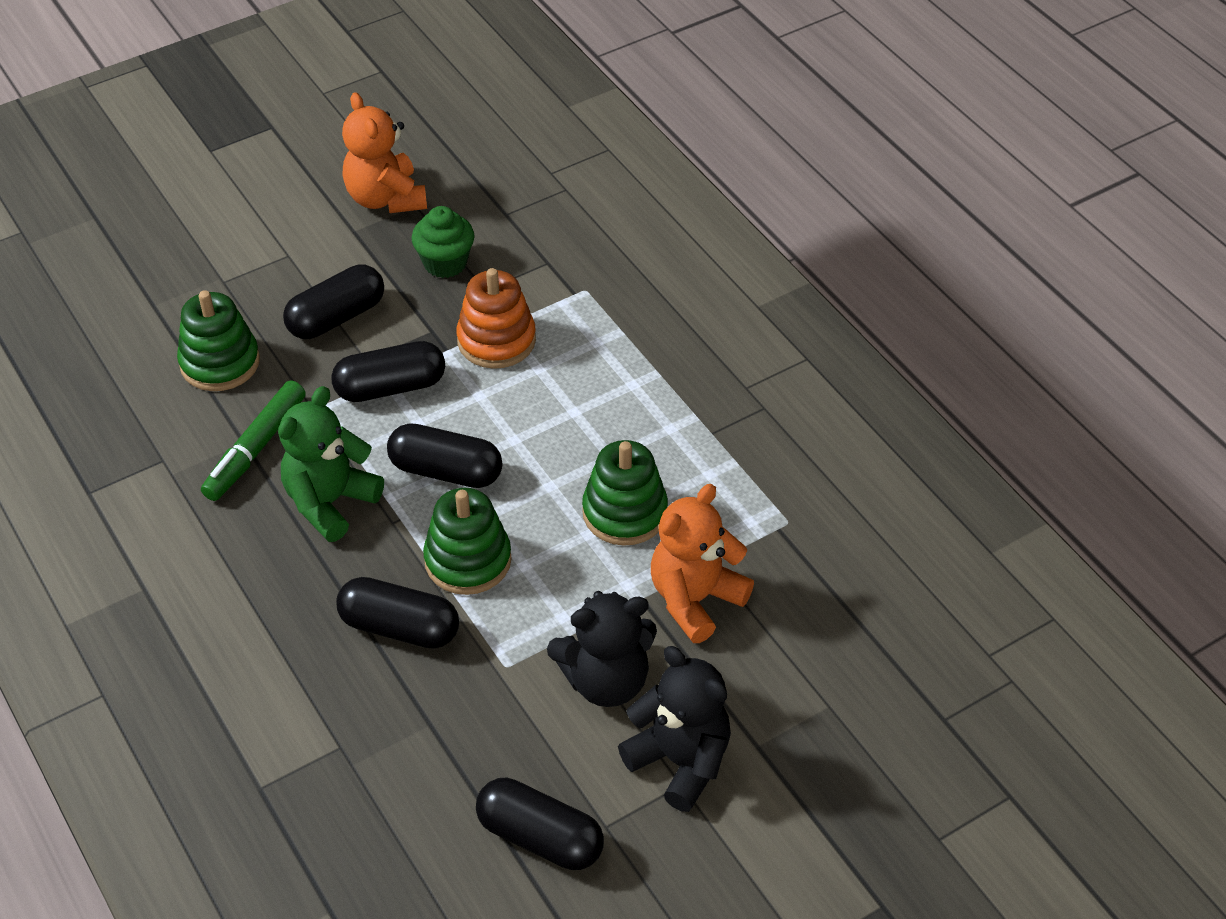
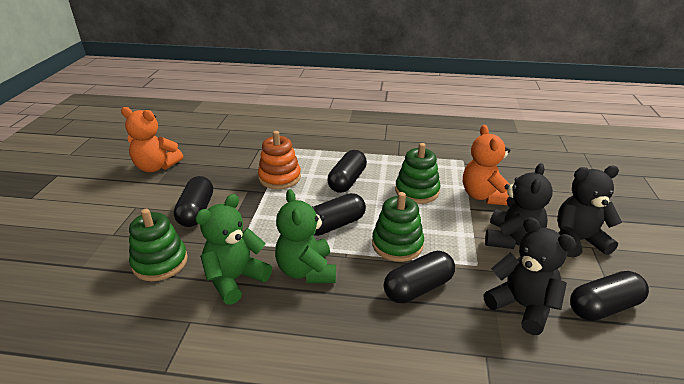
camera: 50 degrees left, 15 degrees down
green marker [201,380,306,501] -> green teddy bear [195,194,272,305]
black capsule [331,341,445,402] -> black capsule moved to [327,150,367,193]
green cupcake [411,206,475,278] -> none
none -> black teddy bear [484,217,576,335]

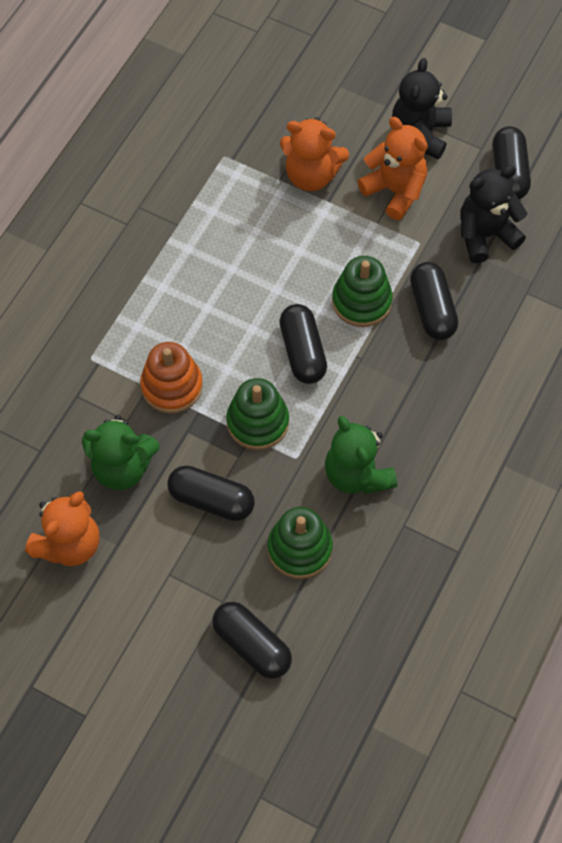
camera: 70 degrees left, 30 degrees up
green teddy bear [275,189,336,283] -> green teddy bear moved to [82,415,159,490]
black capsule [327,150,367,193] -> black capsule moved to [212,602,292,679]
green stacking toy [395,143,440,204] -> green stacking toy moved to [226,378,289,450]
black teddy bear [485,163,553,249] -> orange teddy bear [358,117,428,220]

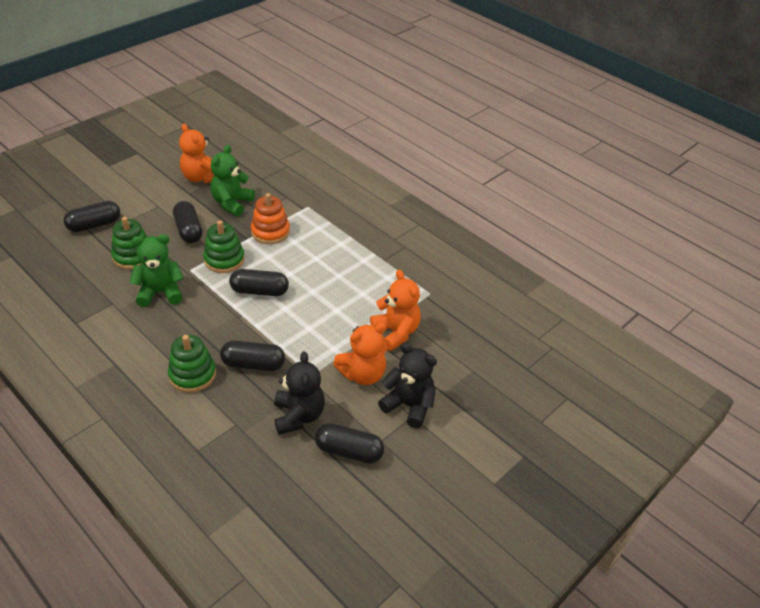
camera: 105 degrees right, 20 degrees down
black capsule [167,466,255,521] -> black capsule turned 60 degrees counterclockwise [173,201,203,243]
orange teddy bear [280,117,349,191] -> orange teddy bear turned 120 degrees clockwise [370,270,421,351]
green stacking toy [332,256,393,327] -> green stacking toy moved to [168,335,216,393]

